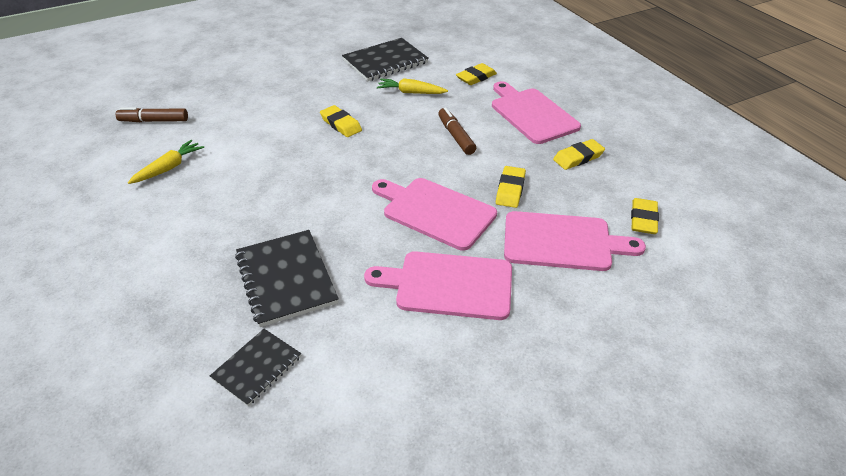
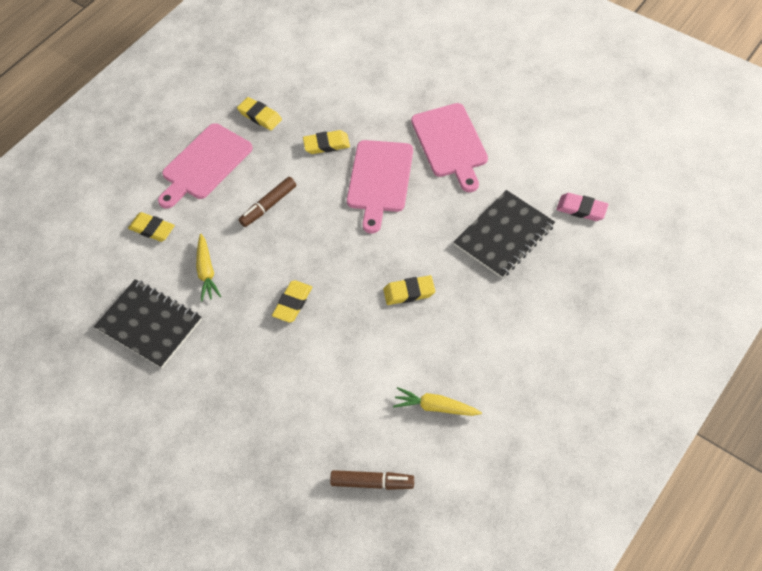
camera: 110 degrees left, 15 degrees up
brown marker [116,107,188,122] -> brown marker turned 60 degrees counterclockwise [330,470,414,490]
black notebook [210,329,301,406] -> pink eraser [556,193,609,221]
pink cutting board [504,211,646,271] -> none
yellow eraser [631,198,659,234] -> yellow eraser moved to [383,275,435,305]

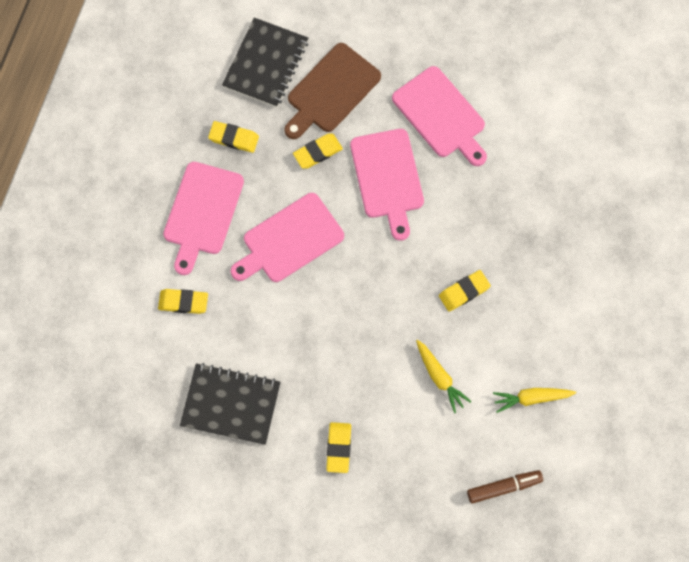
camera: 25 degrees left, 15 degrees up
yellow carrot [196,234,221,302] -> yellow carrot moved to [416,340,472,413]
brown marker [238,177,296,227] -> pink cutting board [231,193,344,282]
yellow eraser [272,280,312,323] -> yellow eraser moved to [326,422,351,473]
black notebook [454,190,555,279] -> black notebook moved to [222,18,308,107]
pink eraser [556,193,609,221] -> none
none -> brown cutting board [284,43,381,139]

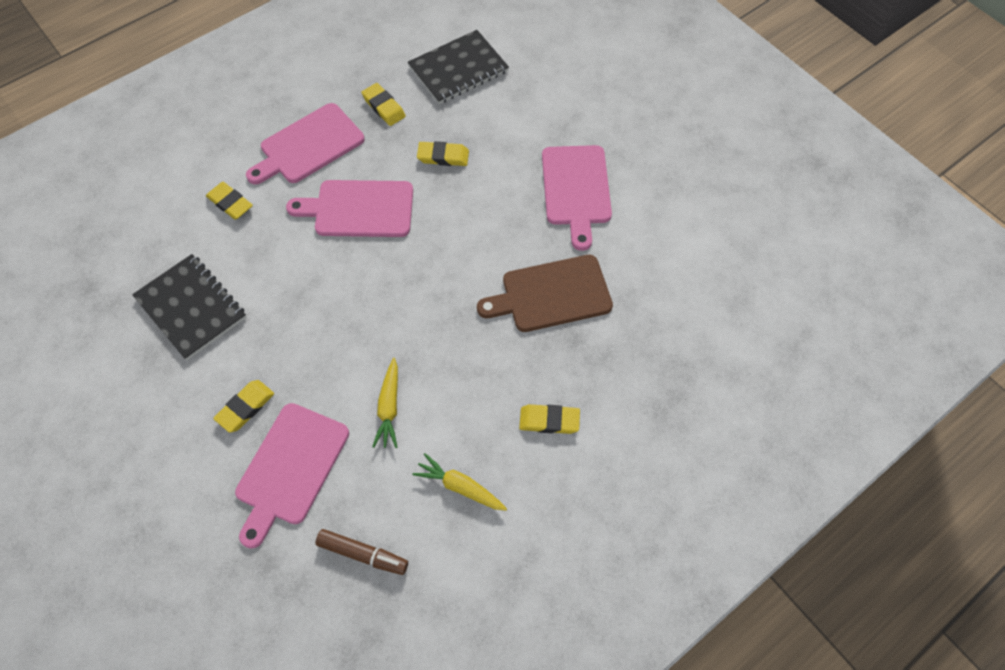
camera: 35 degrees right, 10 degrees down
brown cutting board [284,43,381,139] -> brown cutting board moved to [477,255,613,332]
pink cutting board [350,129,424,241] -> pink cutting board moved to [235,403,349,549]
yellow eraser [439,270,491,312] -> yellow eraser moved to [519,404,580,434]

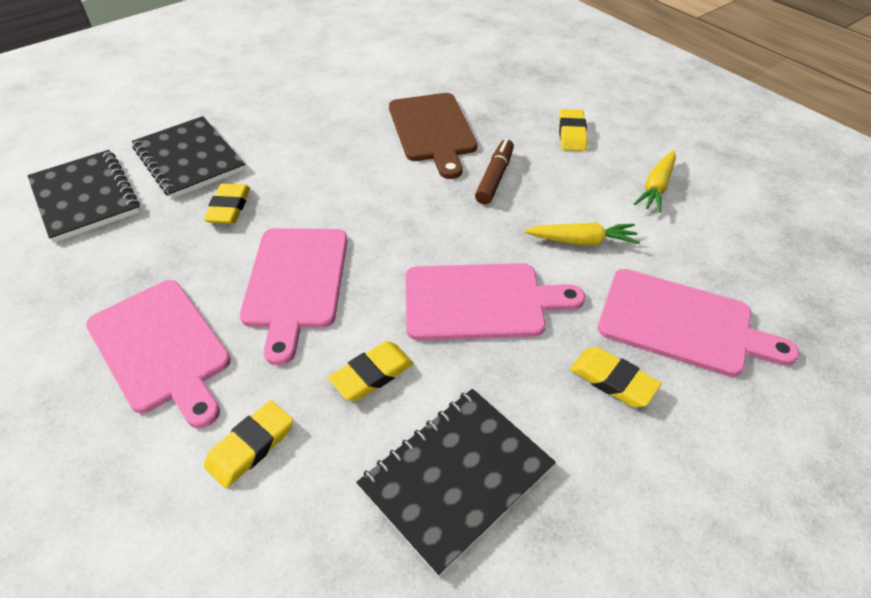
camera: 90 degrees left, 15 degrees down
brown marker [315,529,408,575] -> brown marker moved to [475,139,514,204]
yellow eraser [361,83,406,126] -> yellow eraser moved to [328,341,414,401]
pink cutting board [542,145,612,251] -> pink cutting board moved to [405,263,585,341]
none -> black notebook [132,116,246,199]

